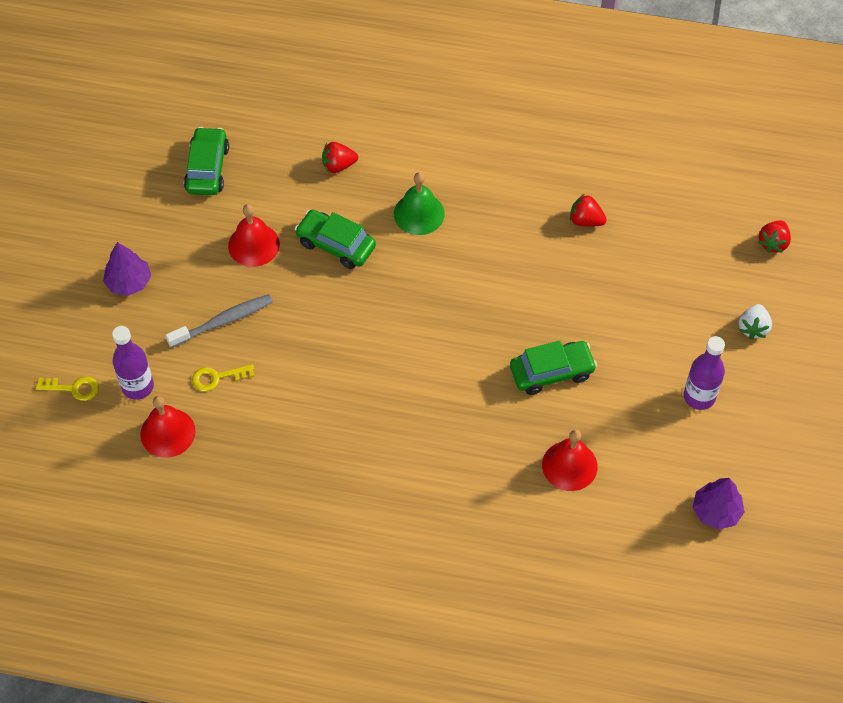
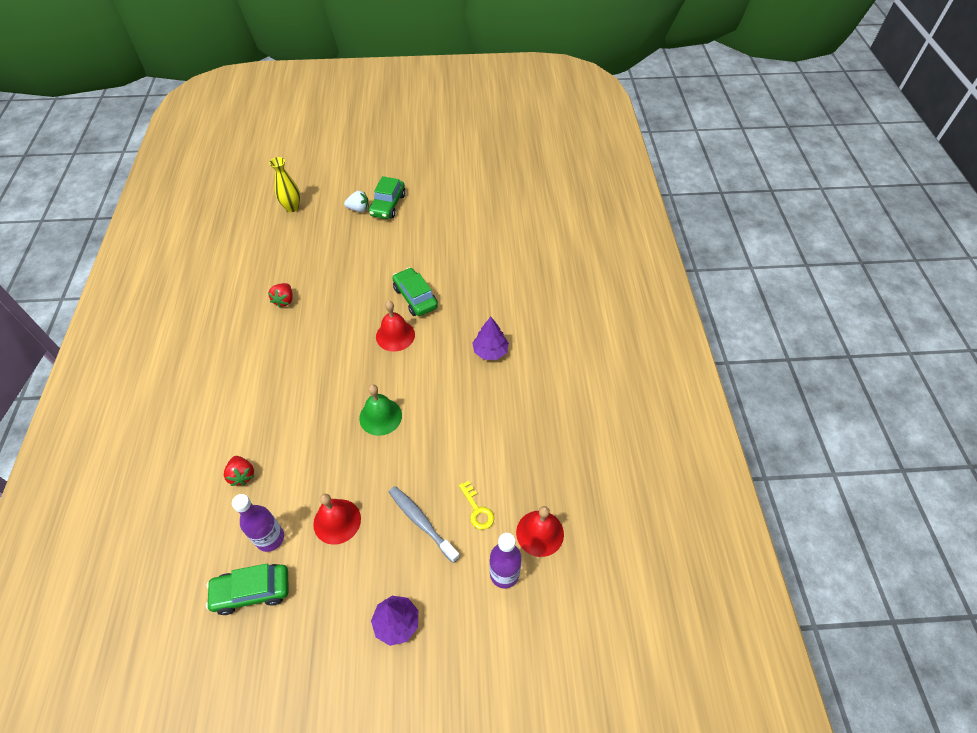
camera: 105 degrees left, 5 degrees down
yellow key [36,376,99,401] -> none
green car [295,209,376,269] -> green car moved to [369,176,406,219]
green bell [394,172,445,235] -> green bell moved to [359,384,402,436]
red bell [542,430,597,491] -> red bell moved to [376,301,415,352]
purple bottle [684,336,725,410] -> purple bottle moved to [232,494,284,552]
purple tree [693,478,745,530] -> purple tree moved to [472,317,509,360]
red strawberry [758,221,791,253] -> yellow vase [269,157,300,212]

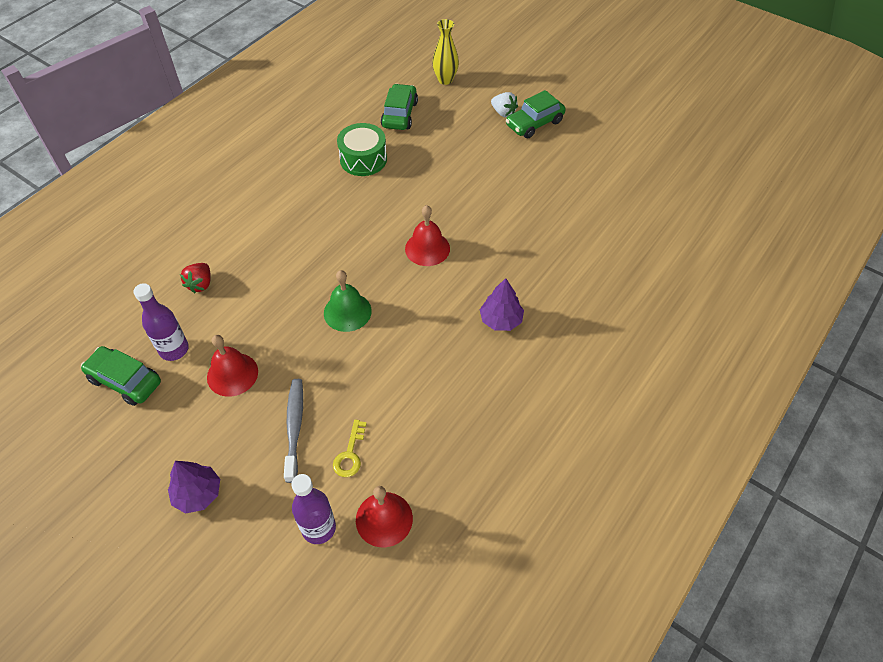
camera: 40 degrees right, 0 degrees up
red strawberry [268,283,293,308] -> green drum [337,123,387,176]
green car [393,268,438,316] -> green car moved to [381,84,418,130]

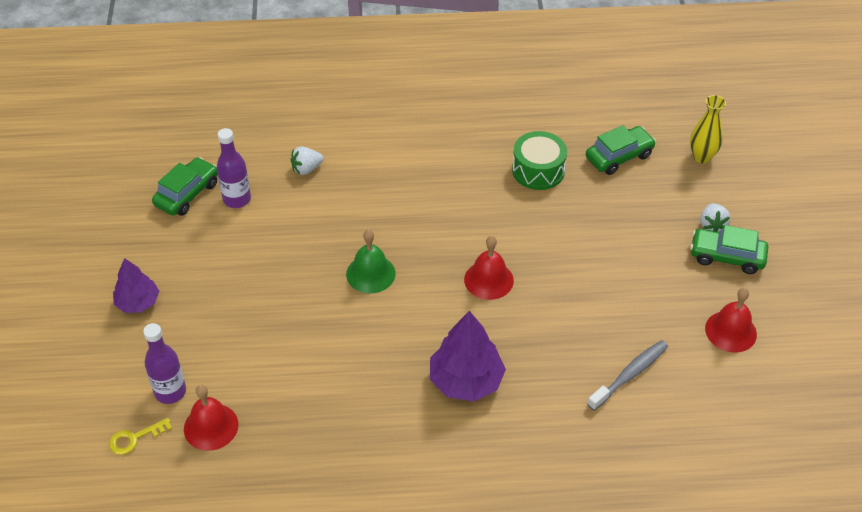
camera: 50 degrees right, 5 degrees down
green car [81,346,161,406] -> green car turned 45 degrees clockwise [152,157,218,216]
red strawberry [180,263,210,293] -> white strawberry [291,146,324,175]
red bell [207,335,258,397] -> red bell moved to [705,288,757,353]
grey toothbrush [284,379,303,483] -> grey toothbrush moved to [587,340,668,411]
yellow key [333,419,367,477] -> yellow key moved to [109,418,172,455]
purple tree [480,278,524,331] -> purple tree [430,311,506,402], size x1.58

